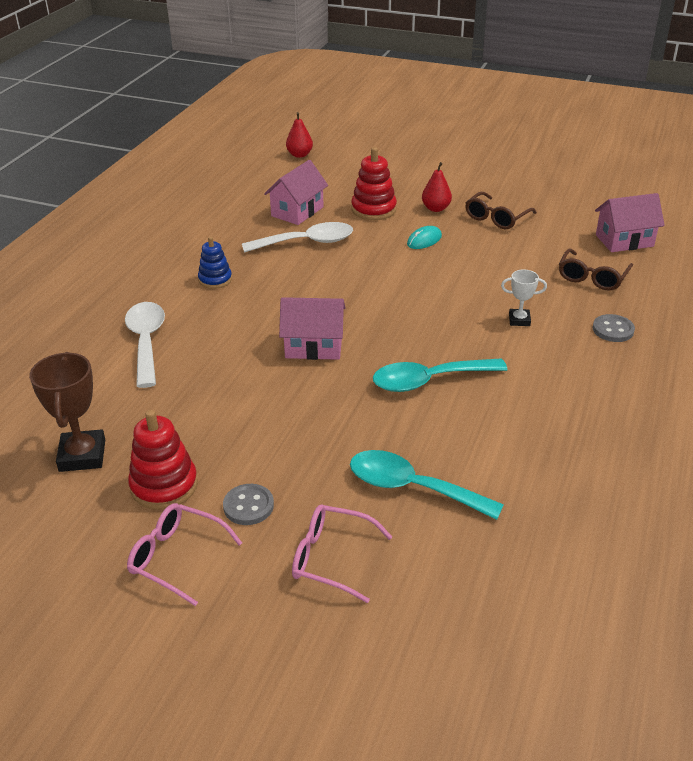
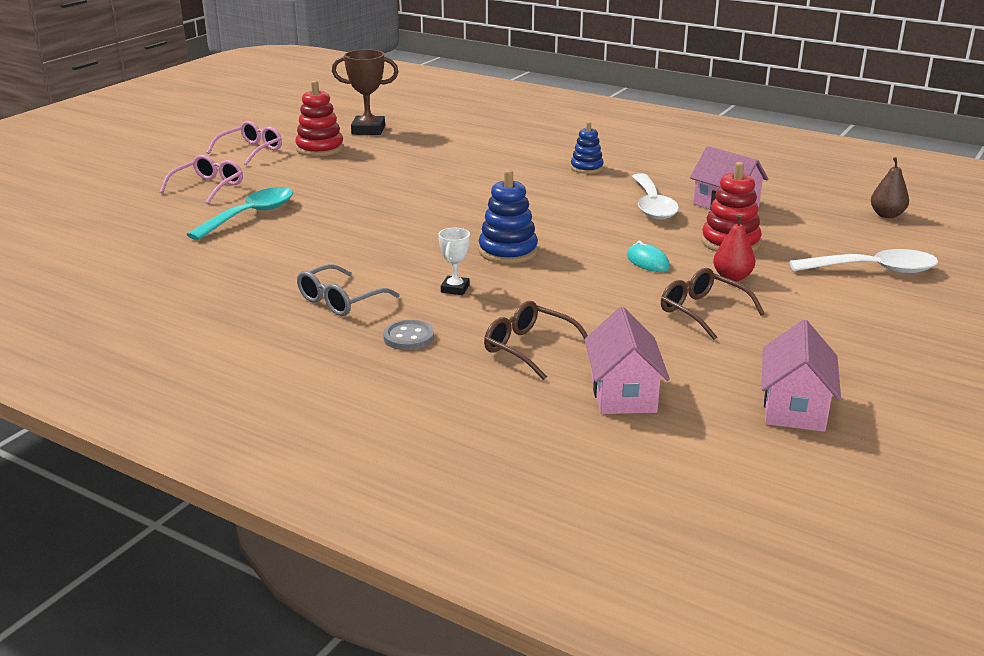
camera: 100 degrees right, 10 degrees down
white spoon [125,302,165,388] -> white spoon moved to [789,249,938,273]
grey button [223,484,274,525] -> none
pink house [279,297,345,360] -> pink house moved to [762,320,841,432]
red pear [286,112,313,158] -> brown pear [871,157,909,218]
turquoise spoon [373,358,507,392] -> none
none -> grey glasses [297,264,400,316]
none -> blue stacking toy [479,169,538,264]

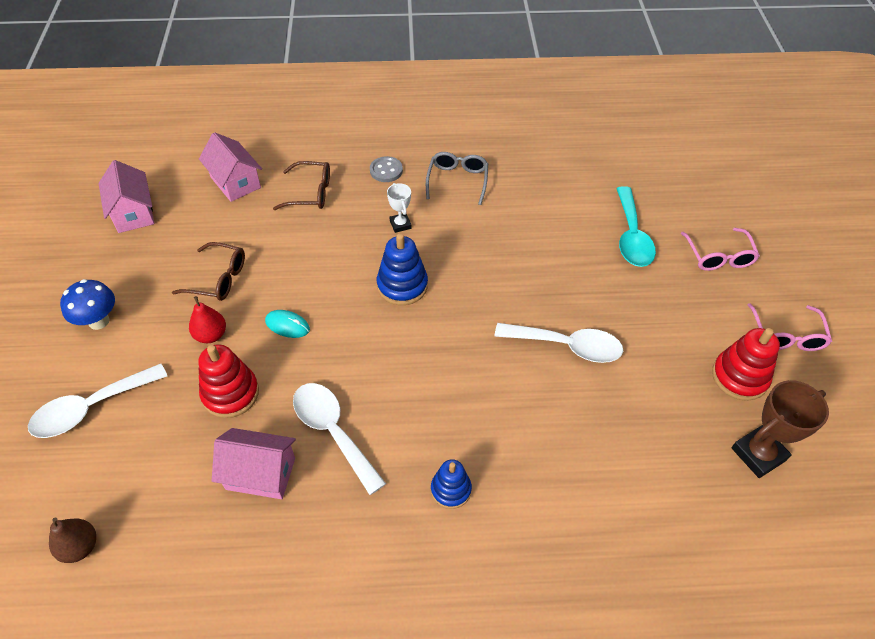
camera: 145 degrees right, 25 degrees up
none -> blue mushroom [60,279,115,330]
none -> white spoon [495,323,623,363]

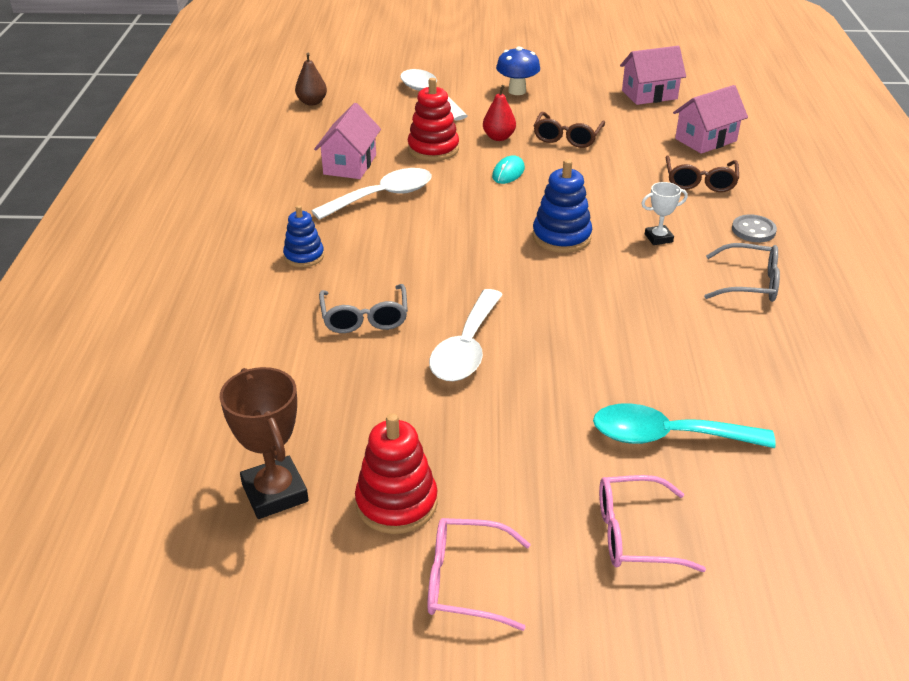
camera: 95 degrees right, 15 degrees down
none -> grey glasses [319,284,408,333]

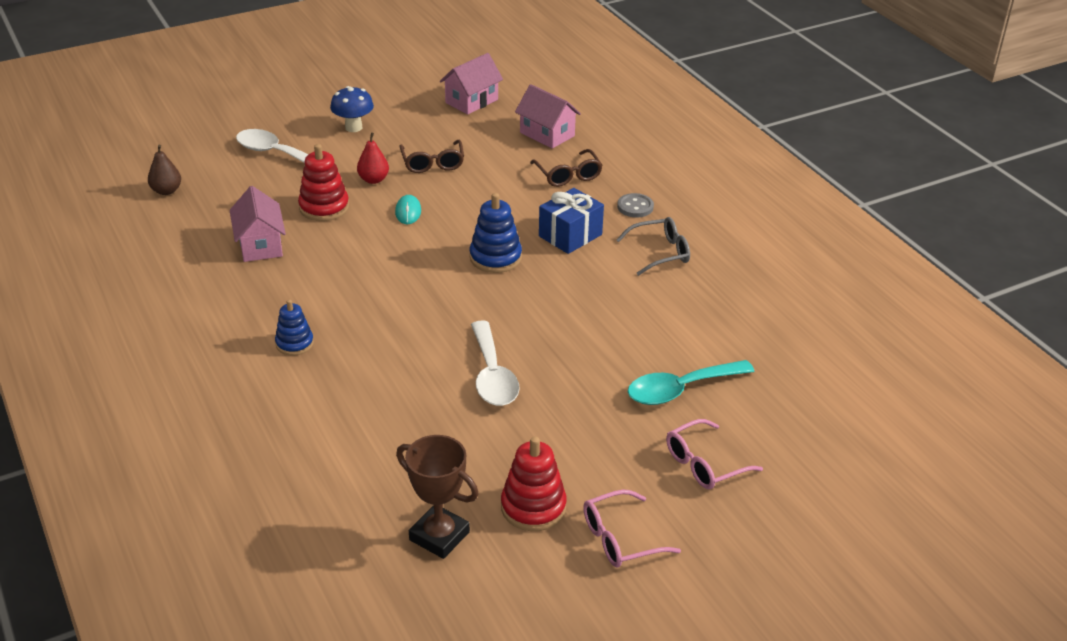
camera: 30 degrees left, 0 degrees up
white spoon [311,168,432,220] -> none
grey glasses [319,284,408,333] -> none
white trophy [641,182,688,245] -> blue gift [539,188,604,254]
pink house [673,85,748,154] -> pink house turned 75 degrees counterclockwise [515,84,581,149]

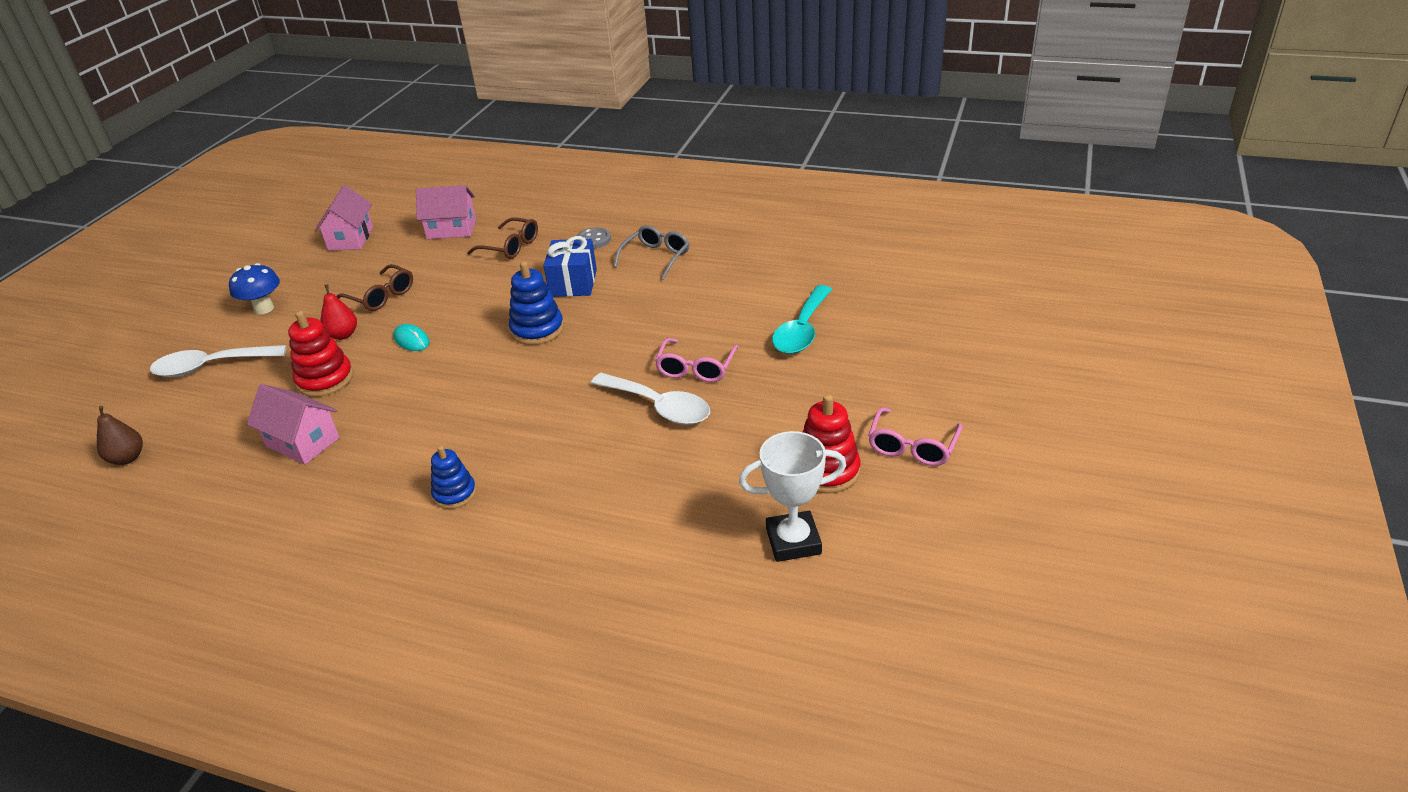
camera: 40 degrees left, 0 degrees up
brown trophy [396,435,478,559] -> white trophy [739,431,846,562]
pink glasses [666,419,763,489] -> pink glasses moved to [655,338,739,382]

